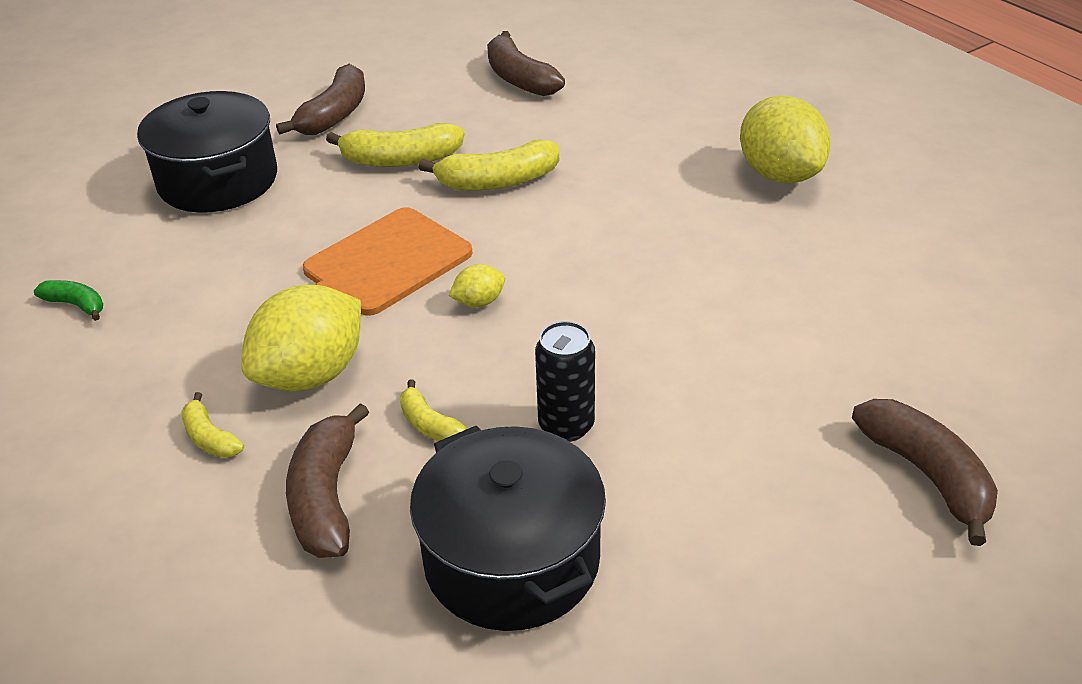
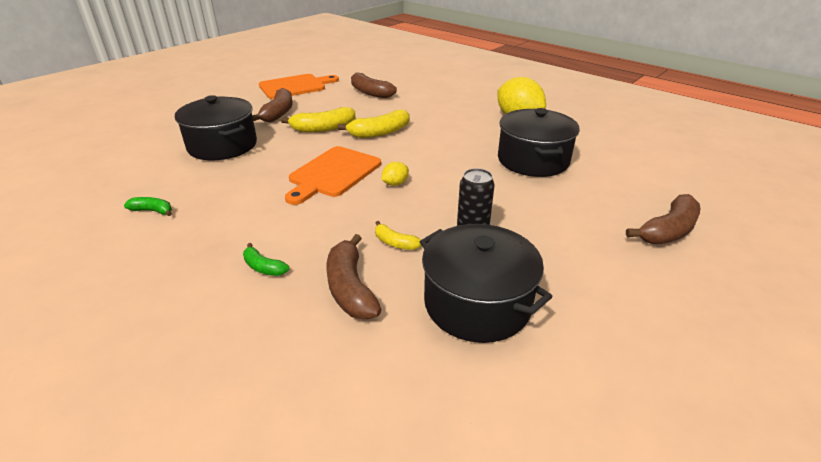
camera: 15 degrees left, 5 degrees down
yellow banana [181,392,244,458] -> green banana [243,243,289,276]
yellow lemon [241,285,361,391] -> none
brown banana [852,399,998,546] -> brown banana turned 90 degrees clockwise [626,194,700,244]
none -> orange cutting board [259,74,339,99]
none -> black pot [498,108,580,177]

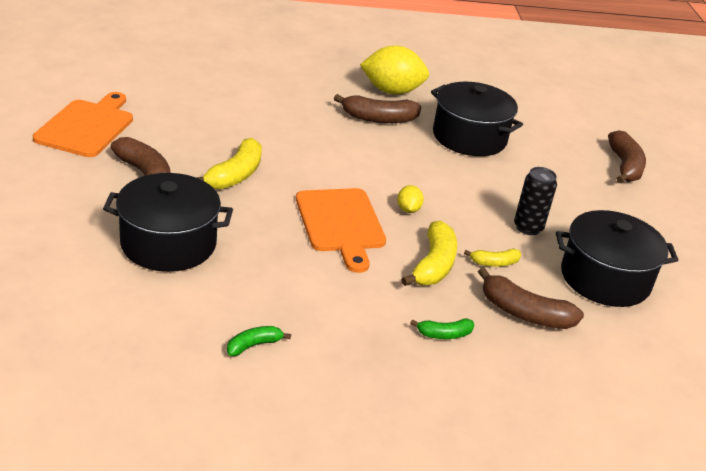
camera: 50 degrees left, 0 degrees up
yellow banana [338,110,410,138] -> yellow banana moved to [401,221,457,286]
brown banana [351,72,397,98] -> brown banana moved to [334,94,421,123]

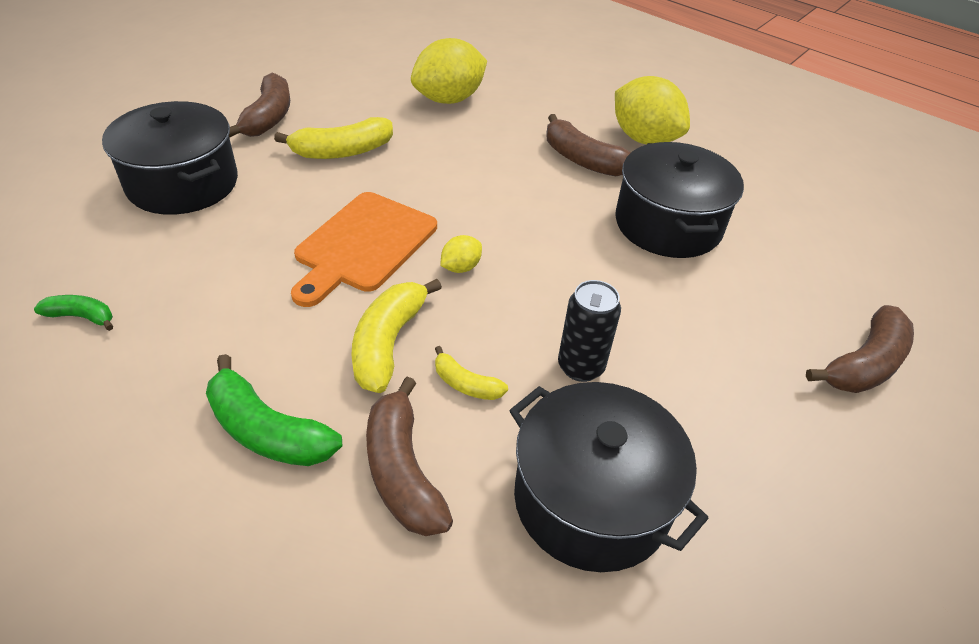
camera: 45 degrees right, 10 degrees up
orange cutting board [33,92,133,157] -> none
yellow banana [401,221,457,286] -> yellow banana turned 135 degrees clockwise [351,279,442,393]
green banana [410,319,474,339] -> green banana [206,354,342,466], size x1.82
none -> yellow lemon [411,38,487,104]

